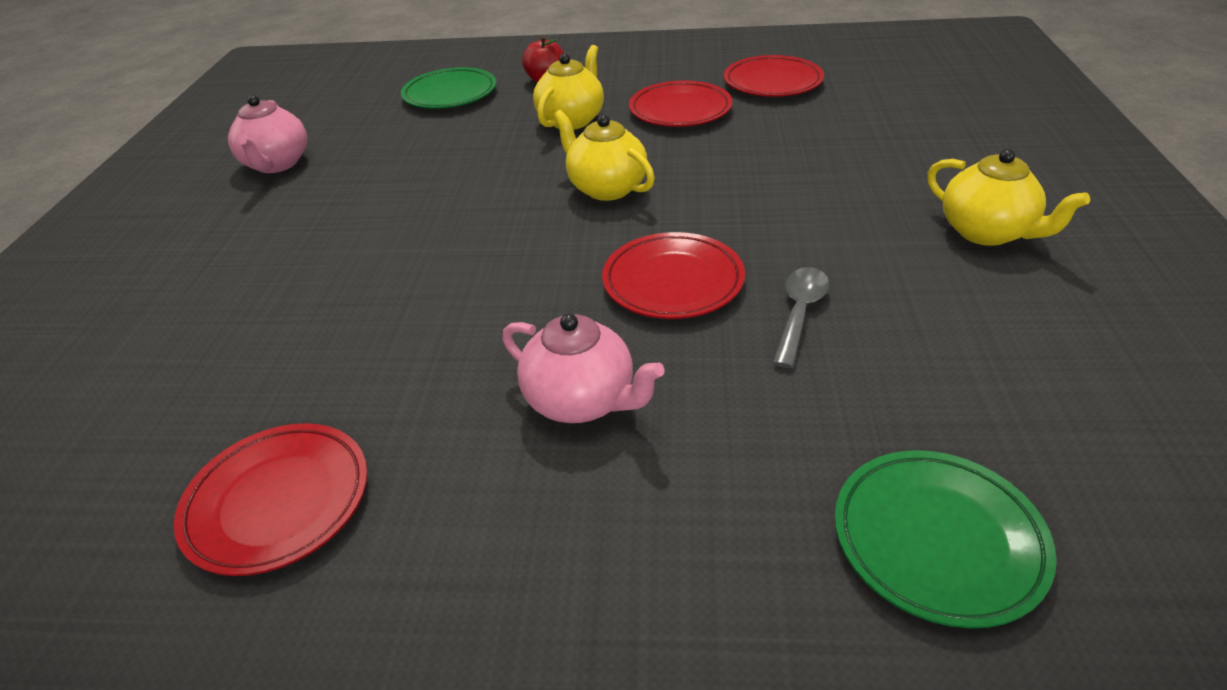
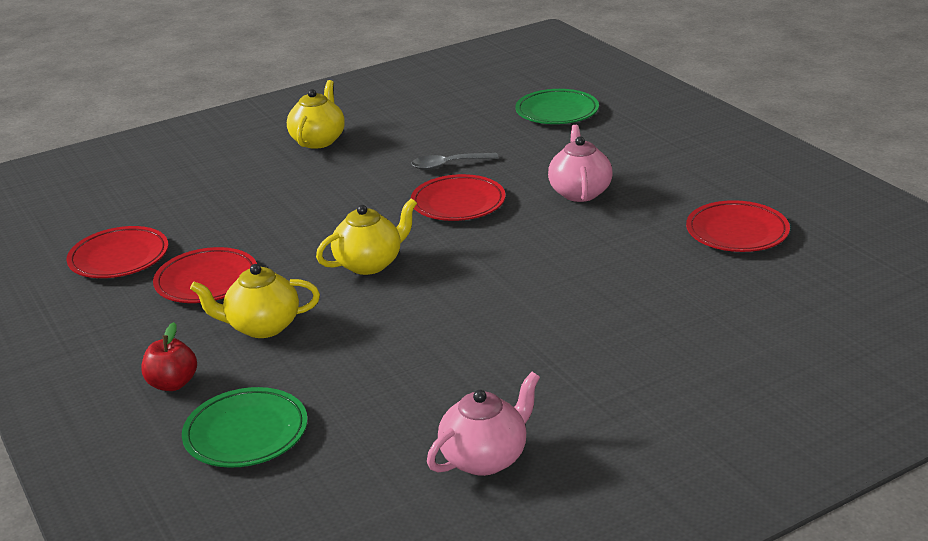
camera: 125 degrees left, 10 degrees down
yellow teapot [553,110,655,201] -> yellow teapot turned 135 degrees counterclockwise [316,198,417,275]

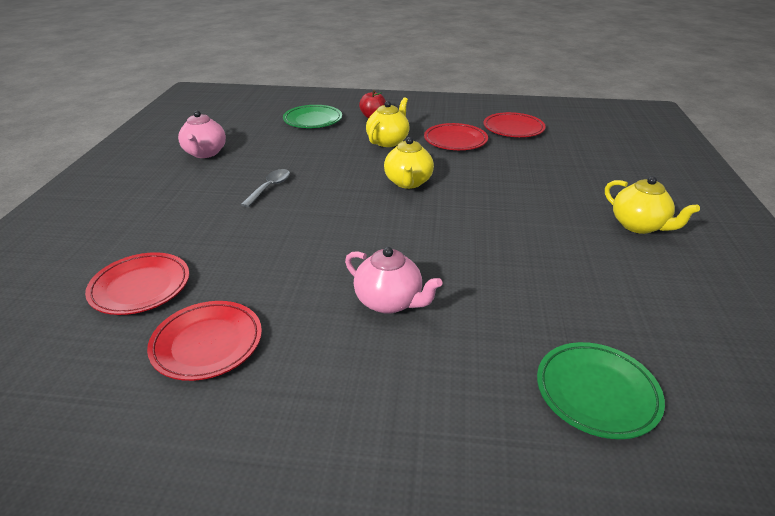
camera: 125 degrees right, 5 degrees up
red plate [410,174,506,221] -> red plate moved to [85,252,189,315]
grey spoon [412,153,499,170] -> grey spoon moved to [241,169,290,207]

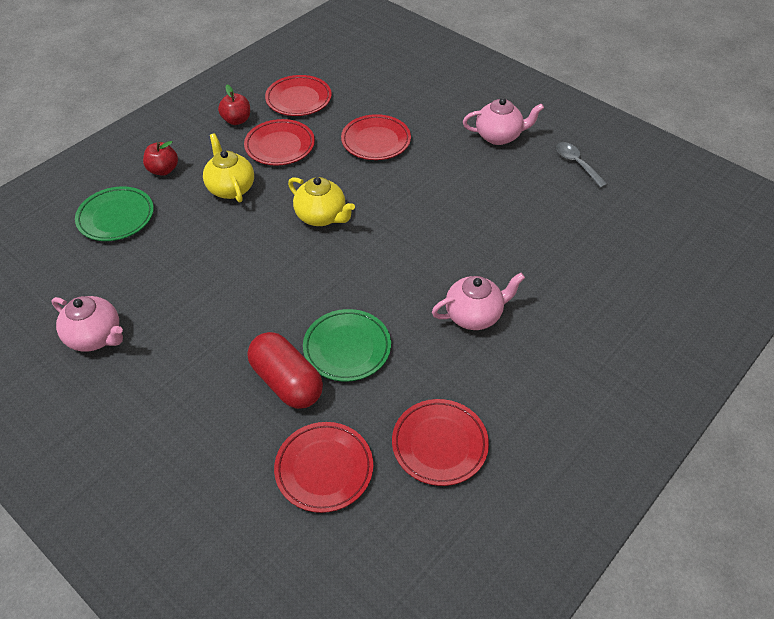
camera: 55 degrees left, 15 degrees up
grey spoon [241,169,290,207] -> grey spoon moved to [556,142,608,188]
green plate [537,342,665,439] -> green plate moved to [303,309,391,382]
yellow teapot [605,176,700,234] -> pink teapot [463,98,544,145]
none -> red apple [218,85,250,125]
none -> red capsule [248,332,323,409]
none -> red plate [341,114,411,160]

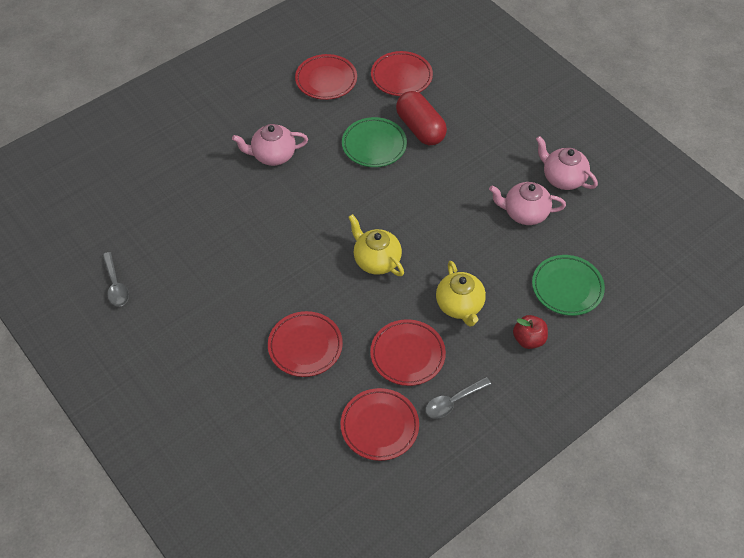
camera: 170 degrees left, 5 degrees up
red apple [218,85,250,125] -> grey spoon [425,377,491,419]
pink teapot [463,98,544,145] -> pink teapot moved to [489,182,566,225]

